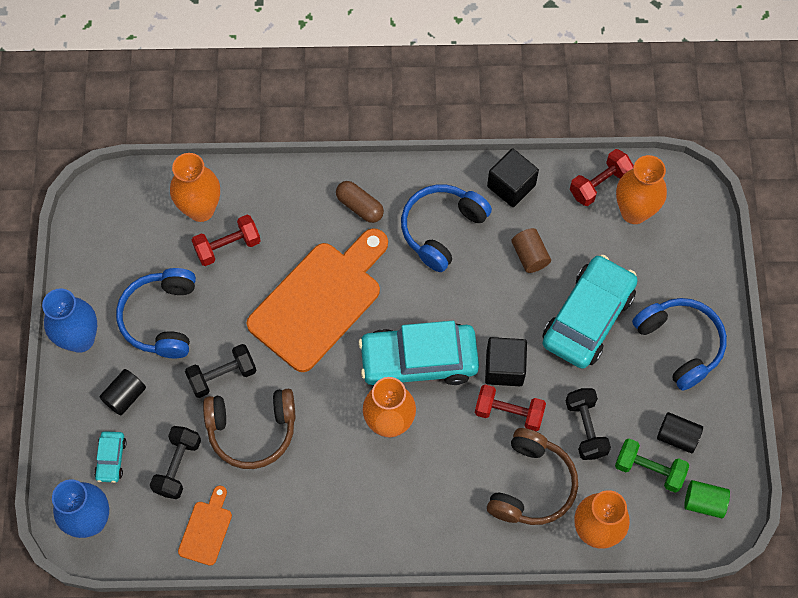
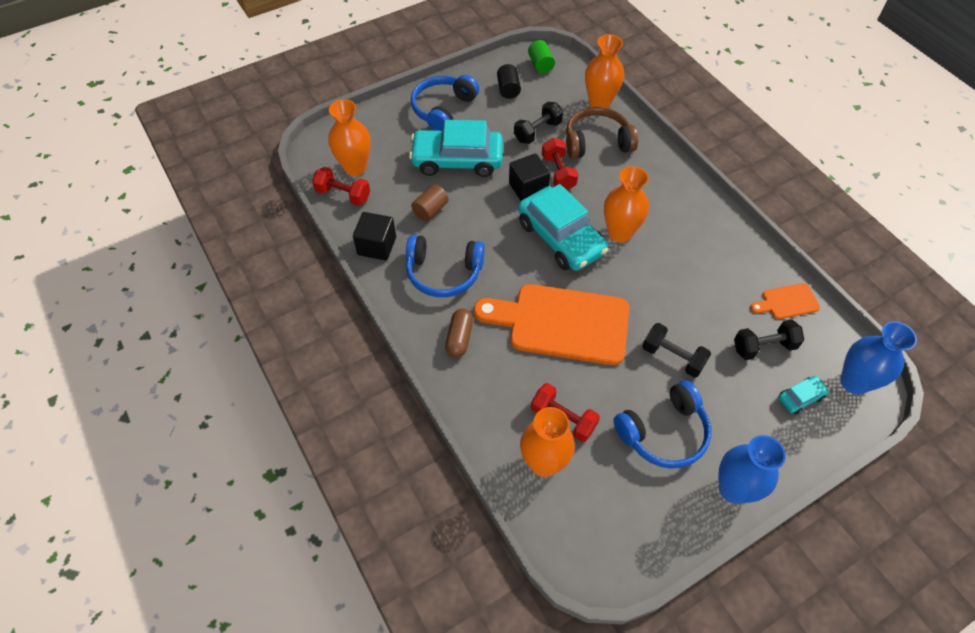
camera: 120 degrees left, 10 degrees down
black cylinder [99,369,146,416] -> none
brown headphones [203,389,296,469] -> none
green dumbbell [615,439,689,493] -> none

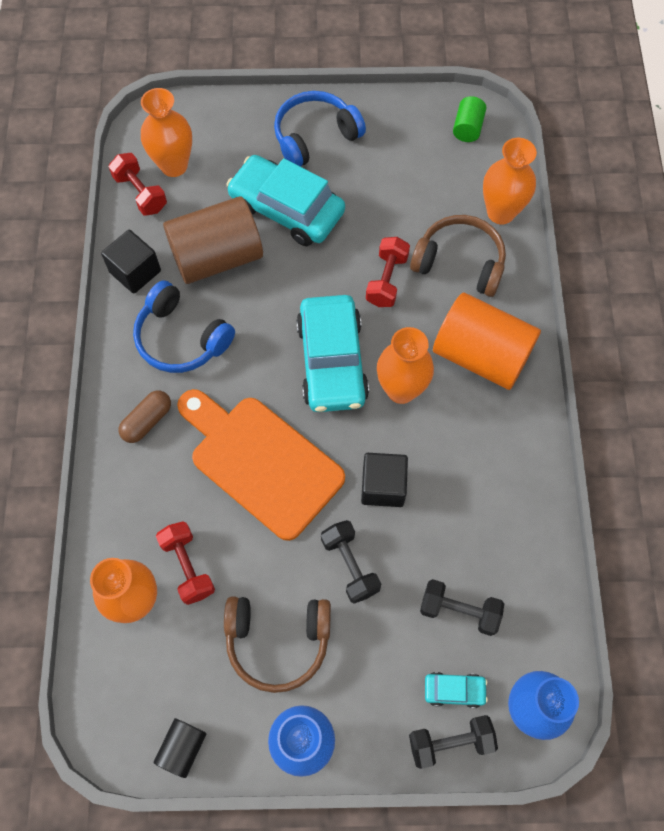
camera: 30 degrees right, 10 degrees up
brown cylinder [411,184,448,221] -> brown cylinder [163,196,263,284], size x2.17
black cylinder [497,64,521,99] -> black cylinder moved to [154,718,206,778]
black cube [509,153,550,201] -> black cube moved to [361,453,408,507]
black dumbbell [514,102,563,144] -> black dumbbell moved to [409,715,498,769]
blue headphones [613,380,711,469] -> brown headphones [224,596,331,693]
orange cutting board [750,283,820,319] -> none
none -> orange cylinder [433,293,541,390]

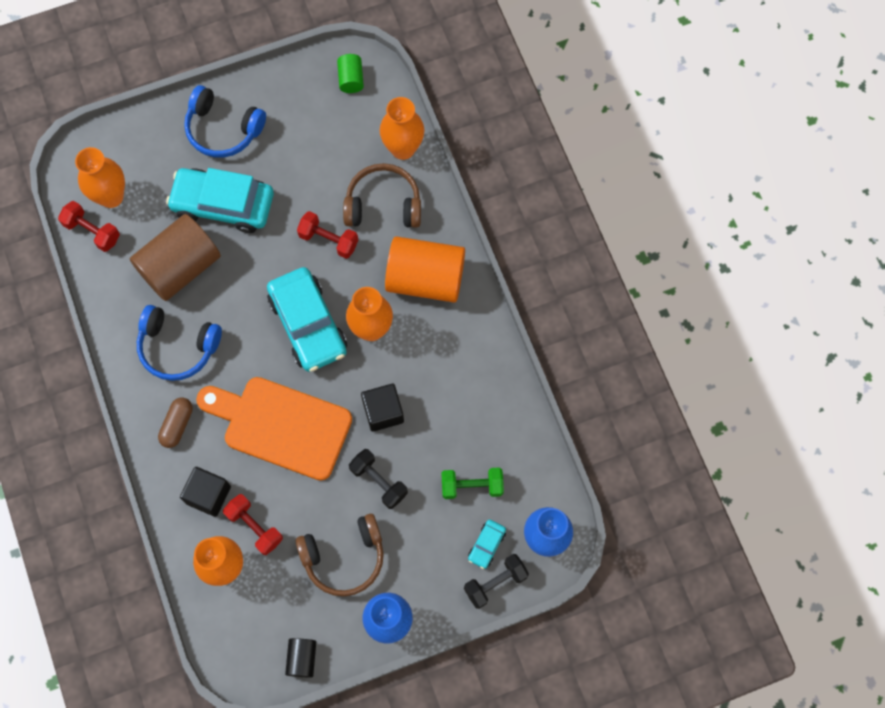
camera: 20 degrees left, 5 degrees up
black cube [101,230,161,294] -> black cube moved to [180,467,231,517]
blue headphones [274,91,366,167] -> blue headphones turned 105 degrees counterclockwise [184,85,266,158]
red dumbbell [366,237,410,307] -> red dumbbell turned 60 degrees counterclockwise [297,211,358,259]
black dumbbell [420,579,504,636] -> green dumbbell [441,467,504,499]
turquoise car [425,672,488,708] -> turquoise car turned 135 degrees clockwise [468,520,506,569]

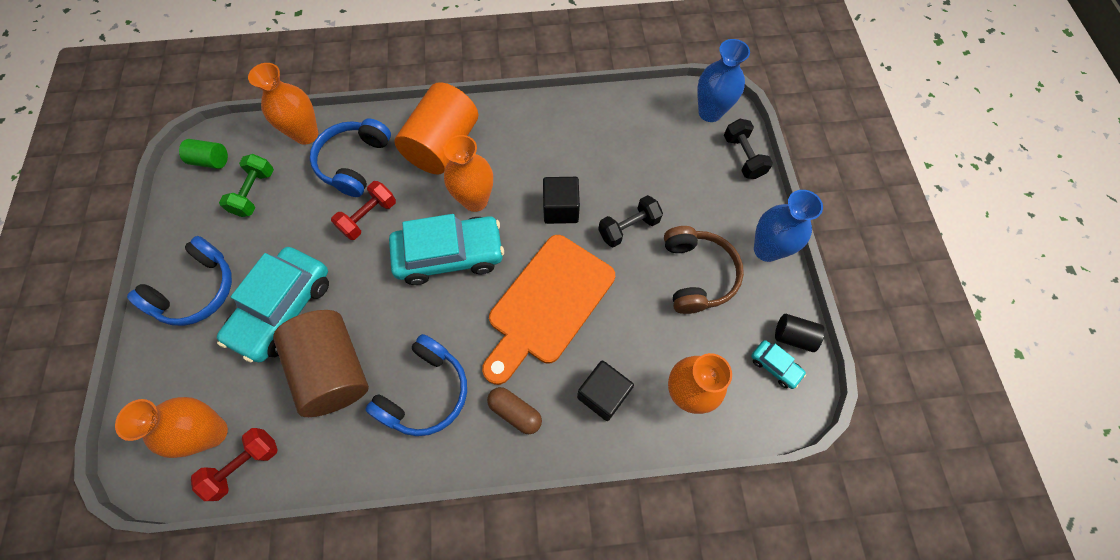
camera: 75 degrees left, 5 degrees down
red dumbbell [223,494,283,555] -> none
brown headphones [343,163,421,228] -> blue headphones [310,118,391,197]
green dumbbell [441,467,504,499] -> green dumbbell moved to [219,154,274,217]
turquoise car [468,520,506,569] -> turquoise car moved to [751,340,806,389]

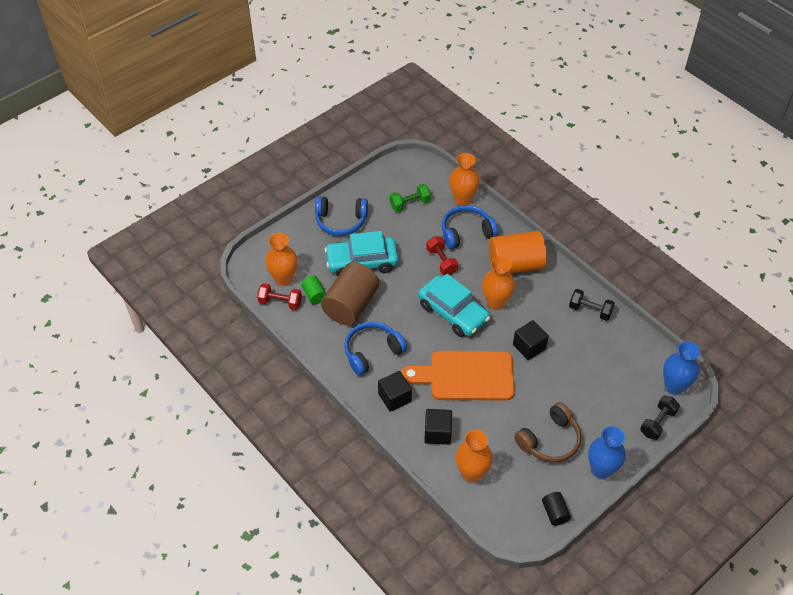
camera: 55 degrees right, 15 degrees down
green cylinder [179,139,228,169] -> green cylinder moved to [301,276,326,304]
red dumbbell [331,181,396,240] -> red dumbbell turned 60 degrees clockwise [426,236,458,275]
blue headphones [365,334,467,436] -> blue headphones turned 150 degrees clockwise [344,322,407,375]
brown capsule [487,387,542,434] -> black cube [378,371,412,412]
black dumbbell [598,195,663,248] -> black dumbbell moved to [569,289,615,321]
turquoise car [751,340,806,389] -> none

